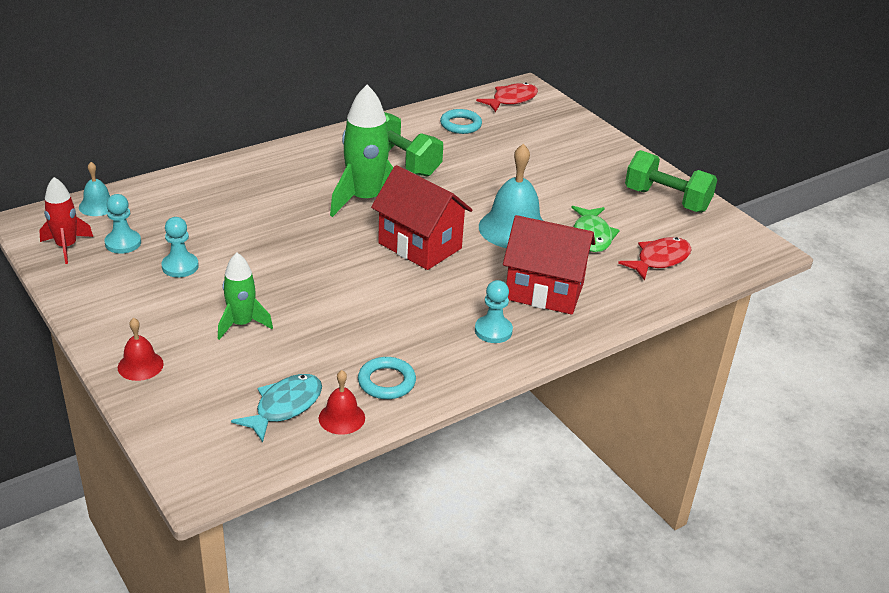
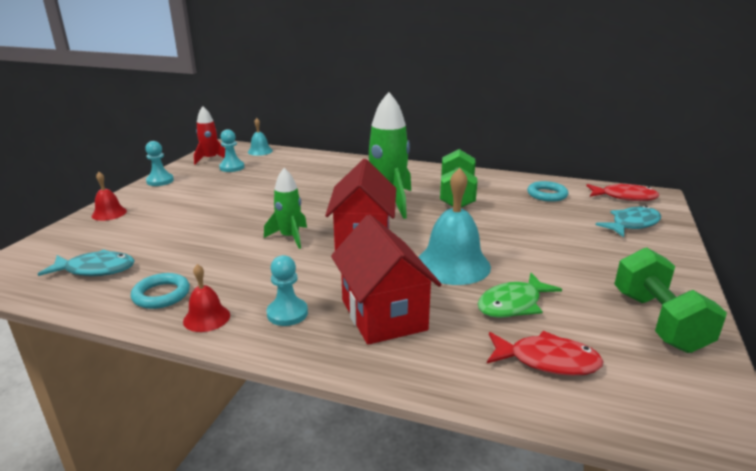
camera: 55 degrees right, 10 degrees down
turquoise pawn [161,217,199,278] -> turquoise pawn moved to [145,141,174,186]
green rocket [218,253,273,340] -> green rocket moved to [264,168,307,249]
red bell [319,370,365,435] -> red bell moved to [183,264,230,332]
none -> turquoise fish [596,206,661,237]

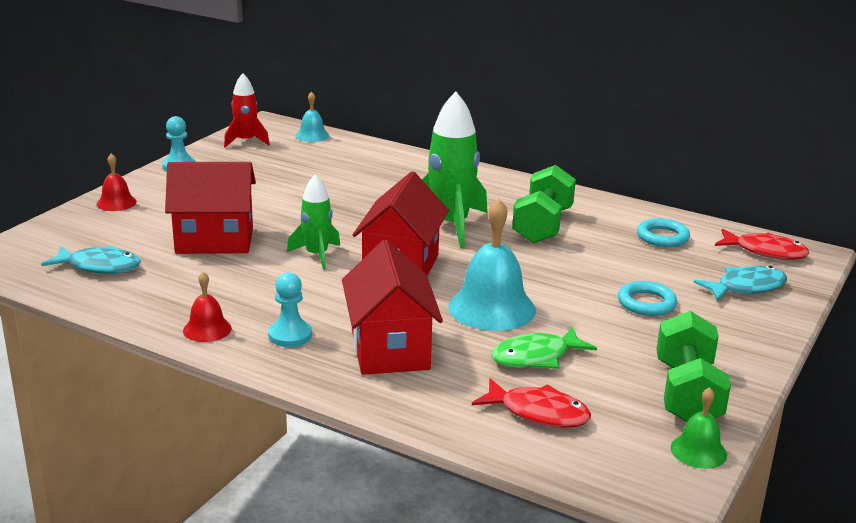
camera: 10 degrees right, 0 degrees up
turquoise ring [131,273,190,309] -> turquoise ring moved to [618,281,677,316]
turquoise pawn [219,129,244,172] -> none
none -> red house [165,162,256,254]
none -> green bell [671,387,727,469]

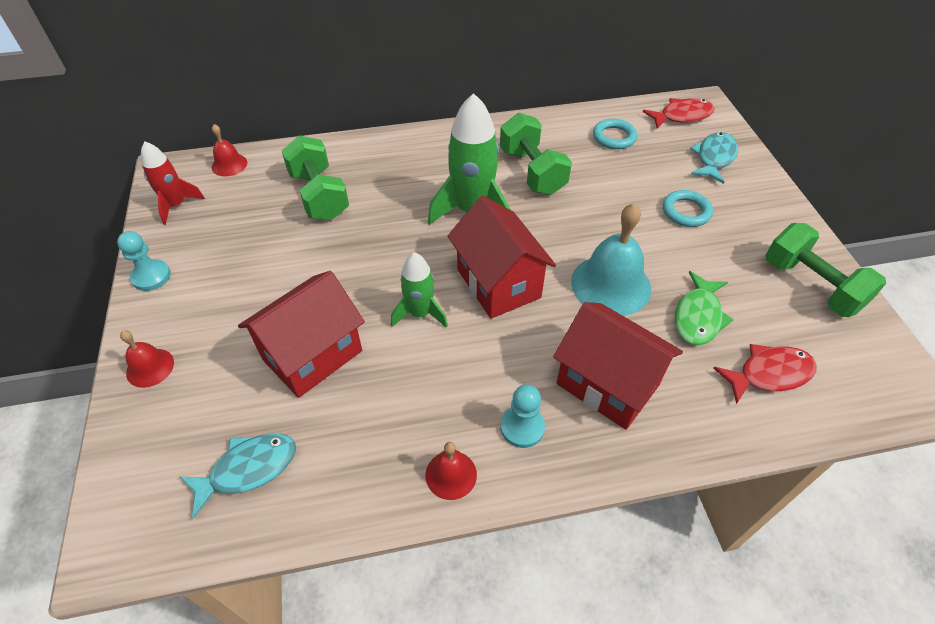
camera: 40 degrees left, 25 degrees up
turquoise bell [296,92,329,142] -> red bell [212,124,247,177]
green bell [671,387,727,469] -> none
none -> green dumbbell [282,136,349,220]

